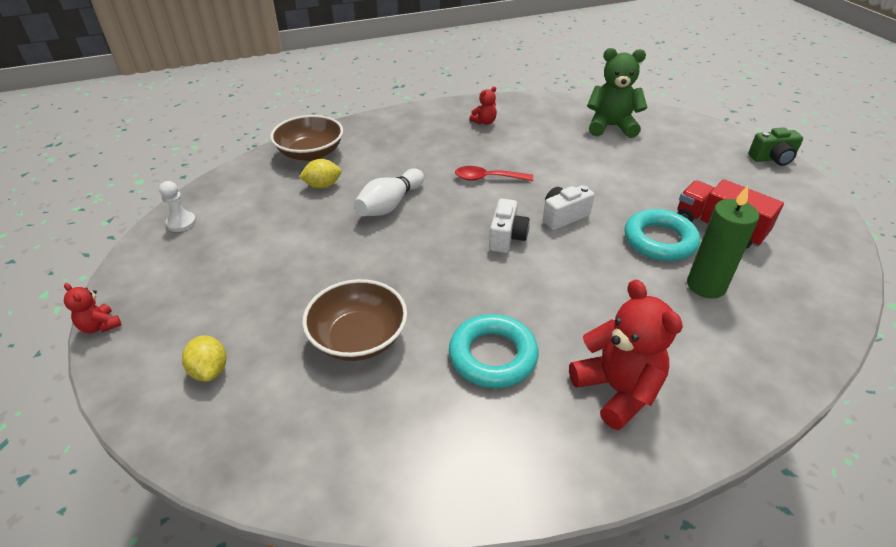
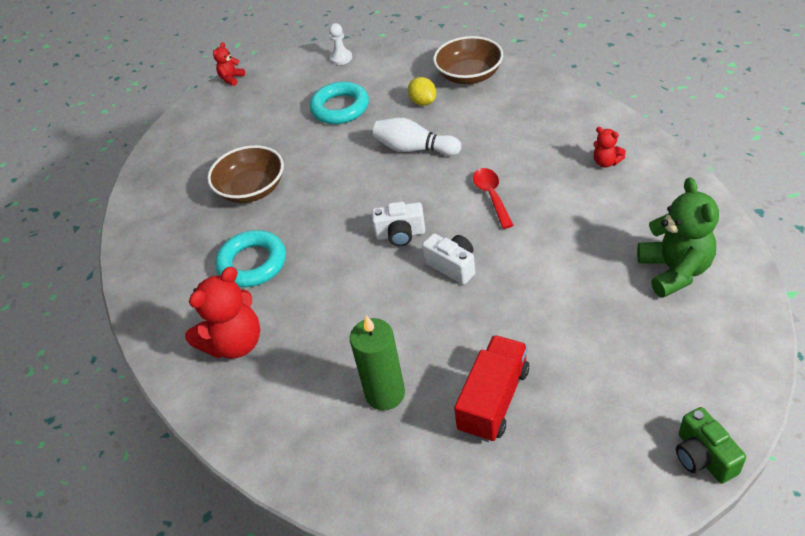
camera: 80 degrees right, 5 degrees up
yellow lemon [182,336,226,381] -> none
turquoise ring [624,209,700,261] -> turquoise ring moved to [310,82,369,124]

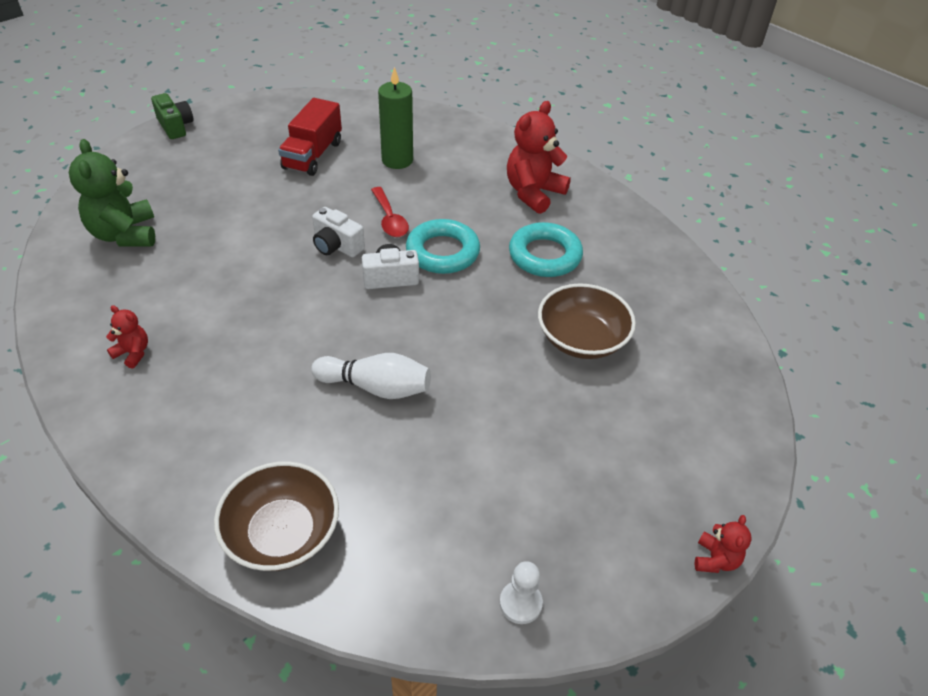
camera: 165 degrees right, 0 degrees up
turquoise ring [310,82,369,124] -> turquoise ring moved to [406,219,480,274]
yellow lemon [408,77,436,106] -> none
red spoon [473,168,514,229] -> red spoon moved to [371,187,409,237]

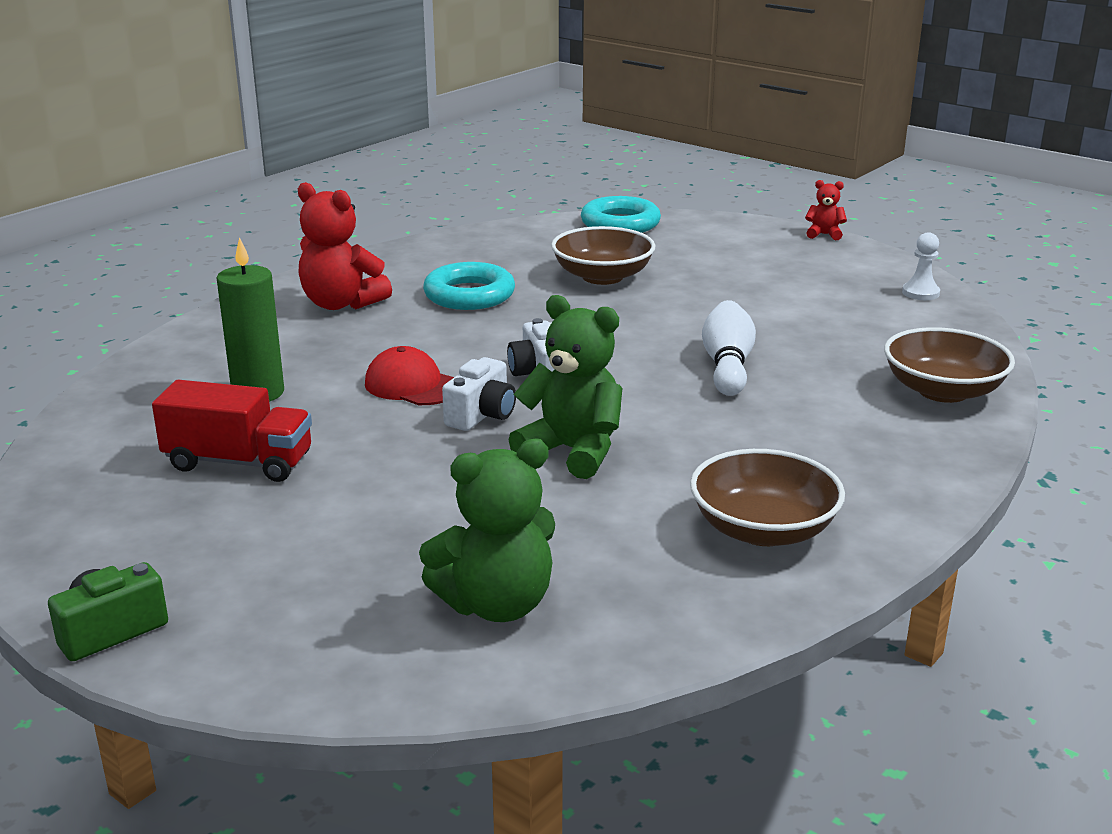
camera: 95 degrees left, 20 degrees down
red teddy bear [106,305,148,369] -> brown bowl [690,449,845,546]
red spoon [371,187,409,237] -> red cap [365,346,454,405]
turquoise ring [406,219,480,274] -> turquoise ring moved to [581,196,661,233]
none -> green teddy bear [509,295,623,479]

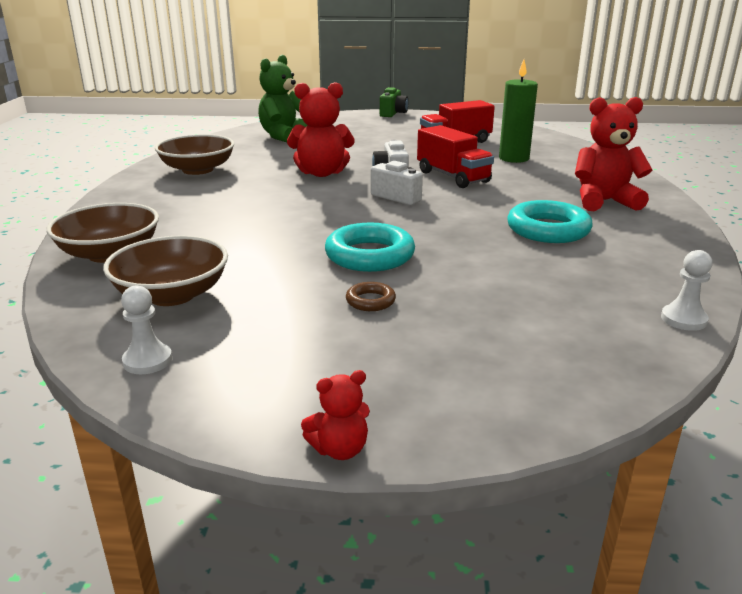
camera: 145 degrees right, 0 degrees up
red cap [365,346,454,405] -> red truck [417,125,494,188]
green teddy bear [509,295,623,479] -> red teddy bear [287,82,355,177]
brown bowl [551,226,656,285] -> brown bowl moved to [103,236,228,306]
turquoise ring [581,196,661,233] -> turquoise ring moved to [325,223,415,272]
white bowling pin [702,300,756,396] -> none
none -> brown ring [346,282,396,311]
none -> white pawn [661,250,712,331]

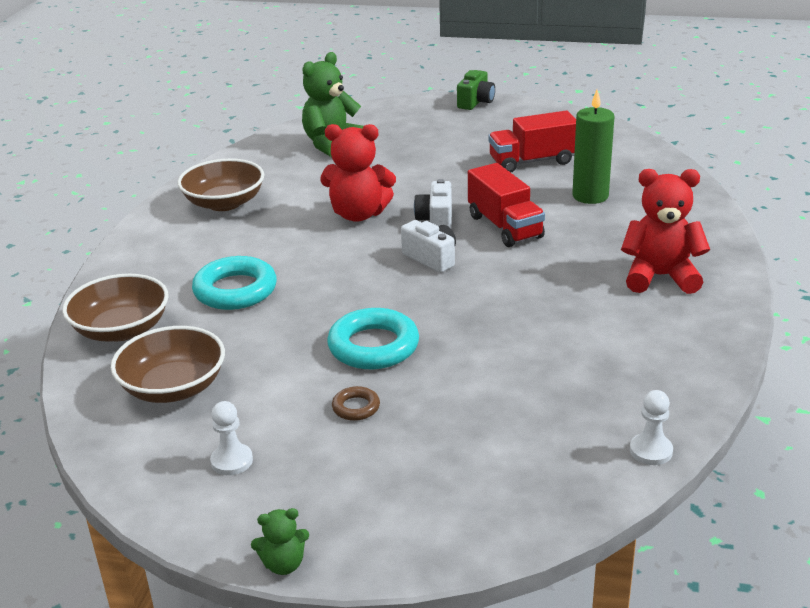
camera: 10 degrees right, 5 degrees up
white pawn [121,285,172,374] -> white pawn moved to [210,401,253,475]
red teddy bear [301,370,370,460] -> green teddy bear [251,508,309,575]
turquoise ring [507,200,593,243] -> turquoise ring moved to [192,256,277,310]

